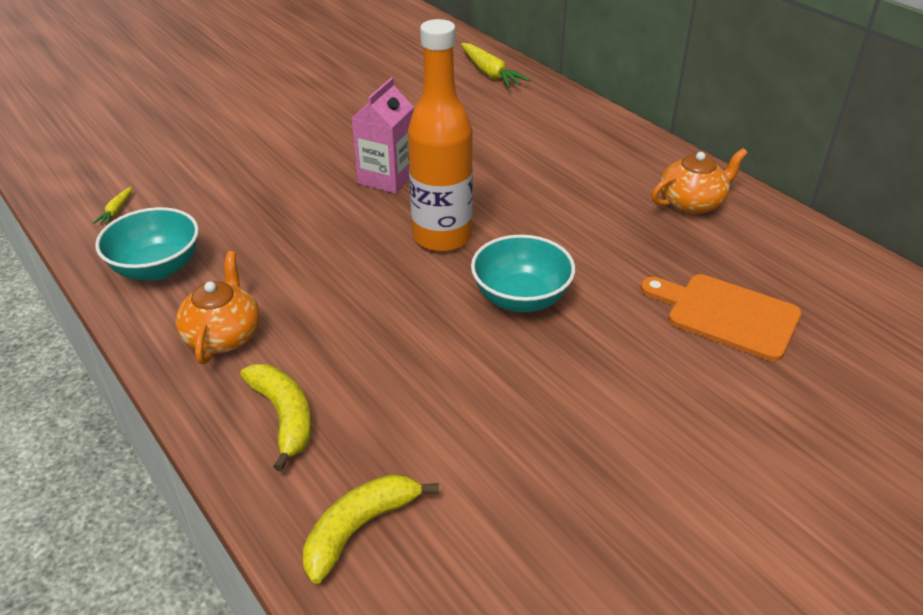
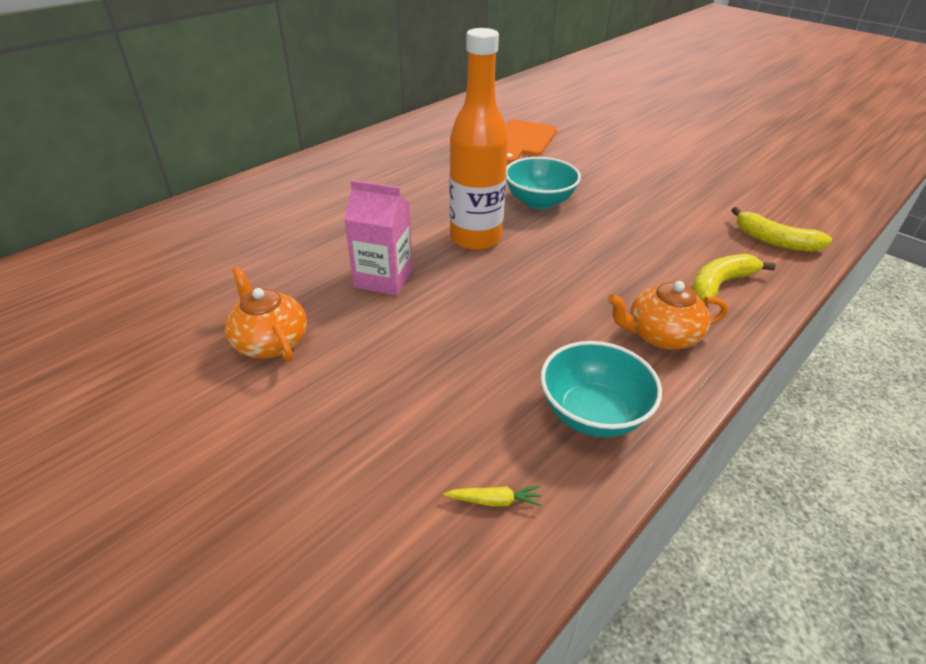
camera: 100 degrees left, 0 degrees up
yellow carrot [461,43,531,88] -> none
orange teapot [652,148,748,215] -> orange teapot moved to [225,267,307,362]

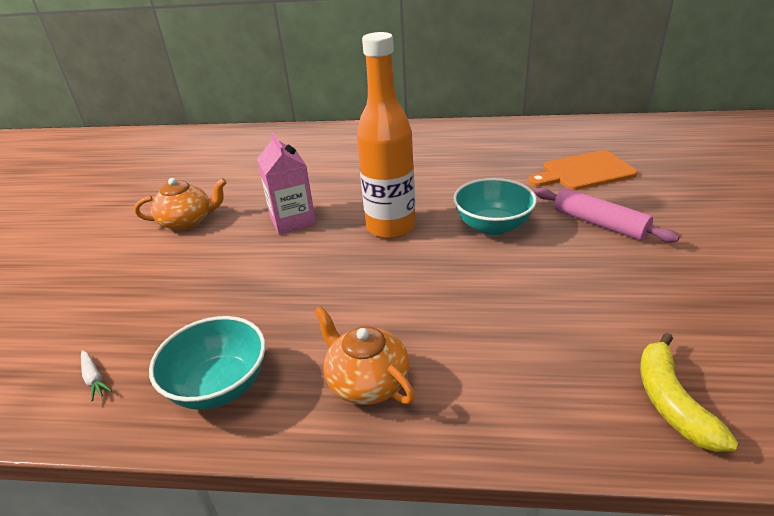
camera: 55 degrees right, 5 degrees down
orange teapot [225,267,307,362] -> orange teapot turned 60 degrees clockwise [134,178,227,230]
yellow carrot [443,486,542,507] -> white carrot [81,350,112,401]
yellow banana [692,254,776,303] -> none
none -> pink rolling pin [535,188,680,243]

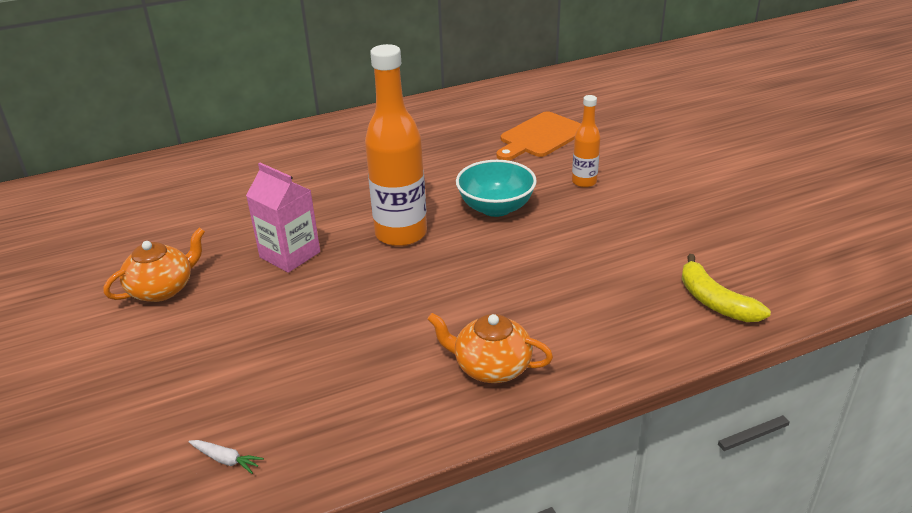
camera: 30 degrees left, 0 degrees up
turquoise bowl [149,316,266,410] -> none
pink rolling pin [535,188,680,243] -> orange bottle [572,95,601,188]

